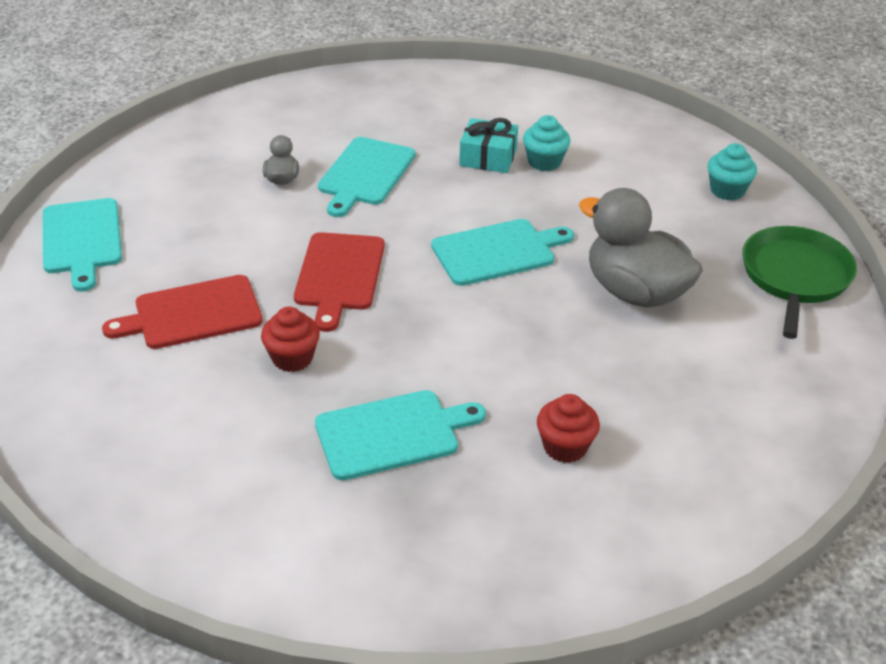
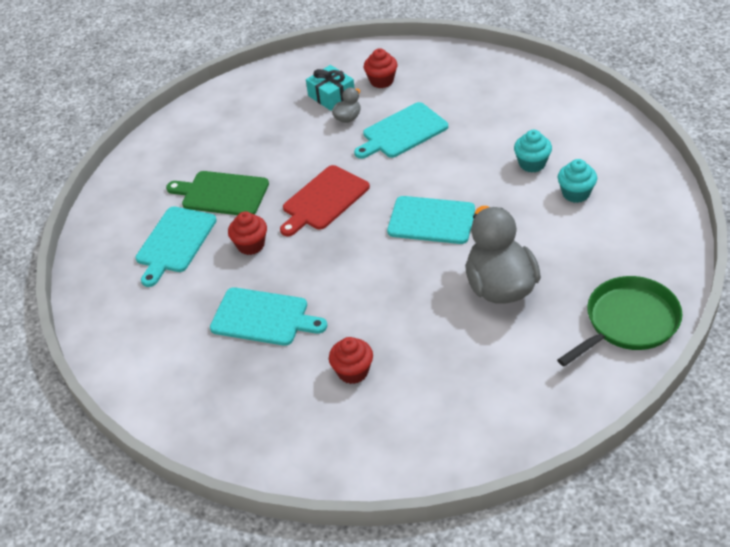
camera: 40 degrees right, 5 degrees up
turquoise cutting board [43,198,122,291] -> turquoise cutting board moved to [136,206,217,287]
red cutting board [102,275,263,349] -> green cutting board [166,171,269,215]
turquoise gift [459,118,518,173] -> turquoise gift moved to [306,65,355,111]
turquoise cupcake [707,143,757,201] -> turquoise cupcake moved to [558,159,597,203]
none -> red cupcake [364,48,397,88]

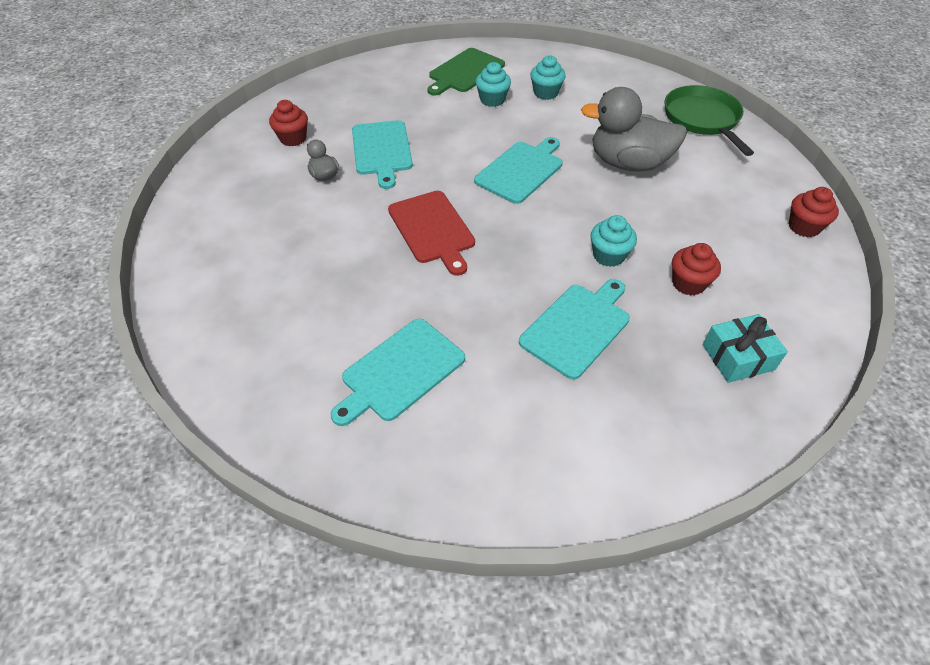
camera: 70 degrees left, 5 degrees up
turquoise cutting board [136,206,217,287] -> turquoise cutting board turned 90 degrees clockwise [331,319,465,426]
green cutting board [166,171,269,215] -> green cutting board moved to [427,48,505,96]
red cupcake [228,212,267,255] -> red cupcake moved to [789,187,839,237]
turquoise gift [306,65,355,111] -> turquoise gift moved to [702,314,788,383]
none -> turquoise cupcake [591,215,637,267]

